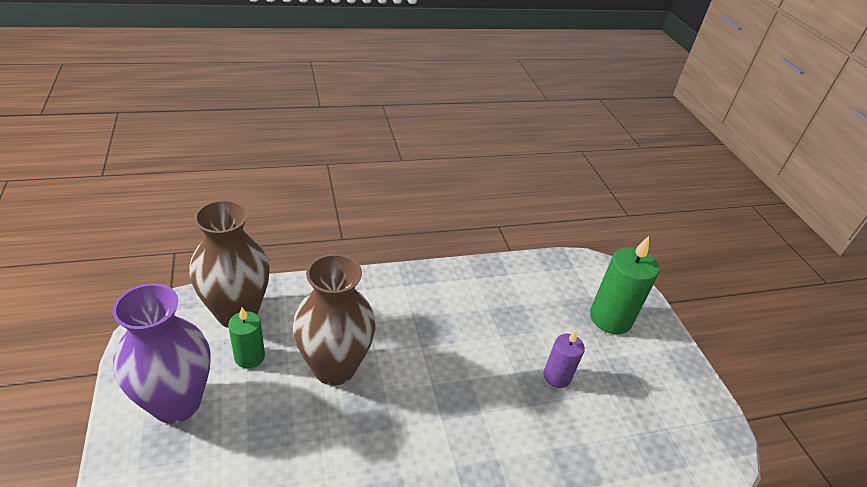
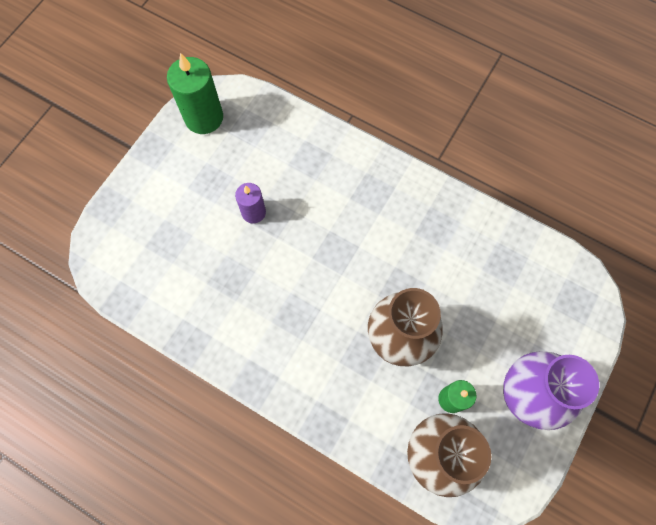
camera: 130 degrees left, 30 degrees up
green candle [590,236,659,334] -> green candle moved to [167,53,223,134]

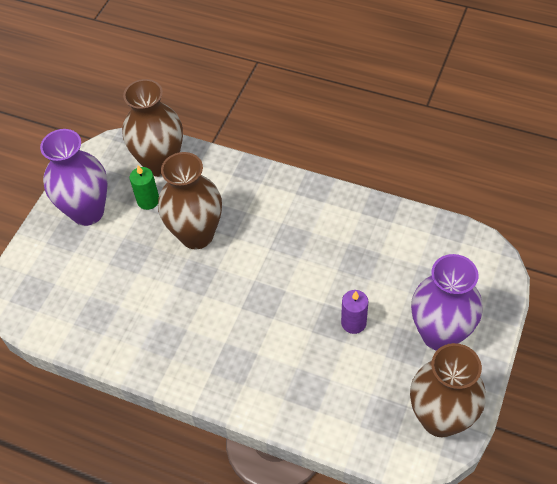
camera: 175 degrees right, 15 degrees down
green candle [167,53,223,134] -> brown vase [410,343,486,437]
none -> purple vase [411,254,482,351]

